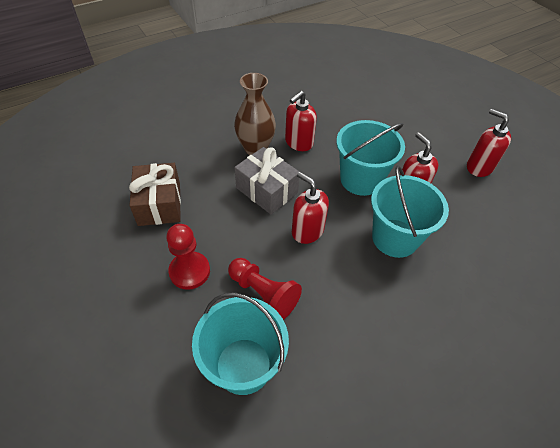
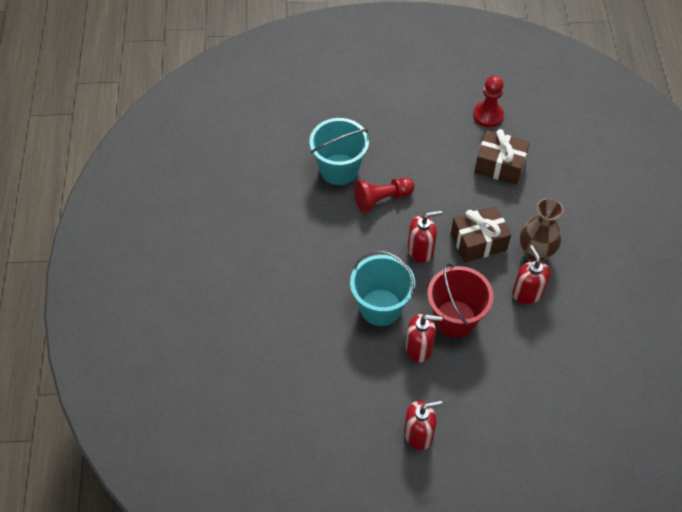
camera: 120 degrees right, 5 degrees up
red pawn [166,224,210,290] -> red pawn moved to [473,76,504,127]
grey gift [235,147,299,214] -> brown gift [451,206,511,263]
turquoise bucket [336,120,405,196] -> red bucket [427,263,494,338]

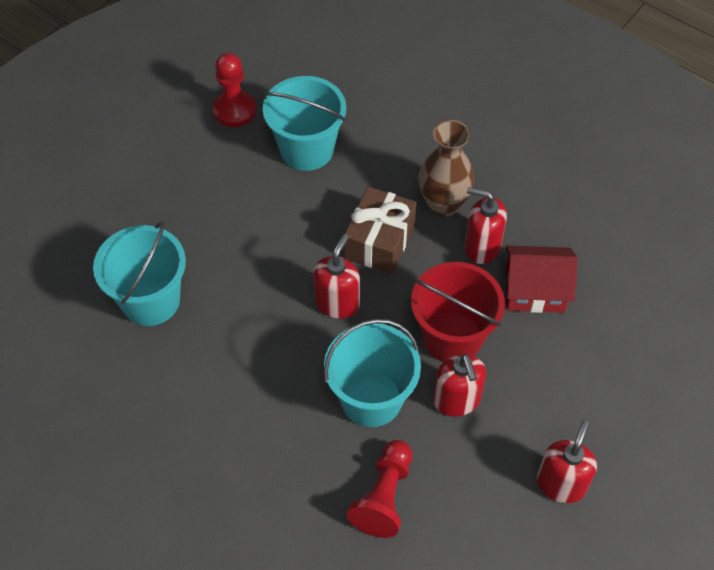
camera: 50 degrees left, 0 degrees up
red pawn [354,177,414,213] -> red pawn moved to [347,440,413,538]
red soap dispenser [406,314,443,362] -> red soap dispenser turned 120 degrees clockwise [433,354,486,417]
brown gift [474,129,530,185] -> turquoise bucket [263,76,346,171]
none -> red house [505,245,578,313]

